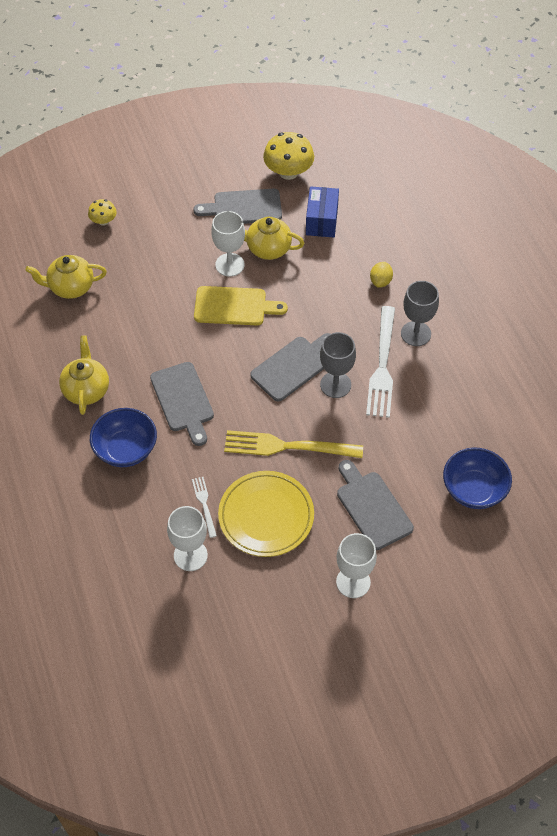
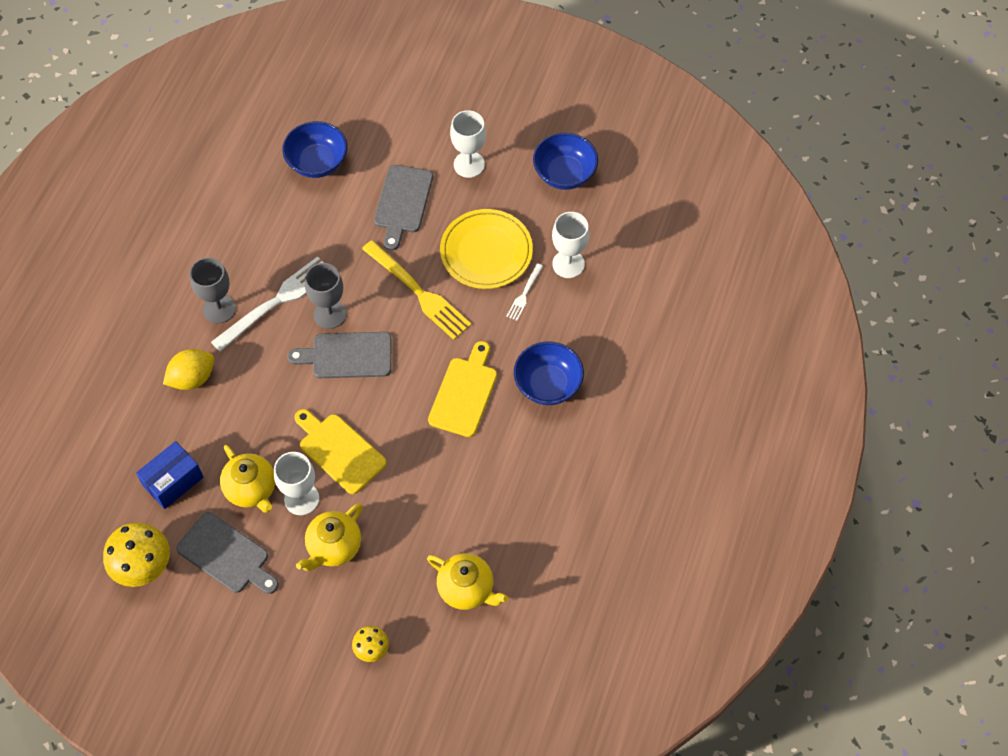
camera: 140 degrees left, 5 degrees up
yellow teapot [59,336,109,415] -> yellow teapot moved to [296,503,363,571]
grey cutting board [150,362,214,446] -> yellow cutting board [428,341,497,437]
yellow lemon [370,262,393,288] -> yellow lemon [163,349,214,390], size x1.51
none -> blue bowl [533,133,598,190]

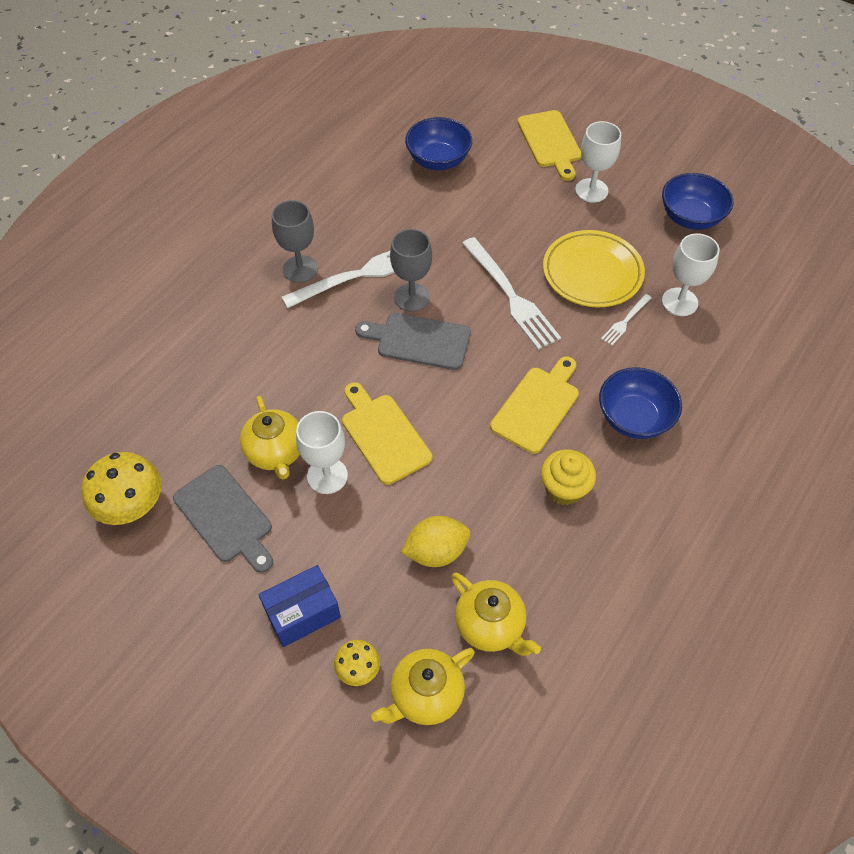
camera: 15 degrees right, 5 degrees down
blue box [136,441,204,509] -> blue box moved to [259,565,341,647]
yellow lemon [163,349,214,390] -> yellow lemon moved to [401,516,470,567]
yellow teapot [296,503,363,571] -> yellow teapot moved to [371,648,475,725]
yellow fork [362,240,472,340] -> white fork [462,237,561,350]
grey cutting board [374,165,433,250] -> none
none -> yellow cutting board [517,110,581,181]
none -> yellow cupcake [541,449,596,505]

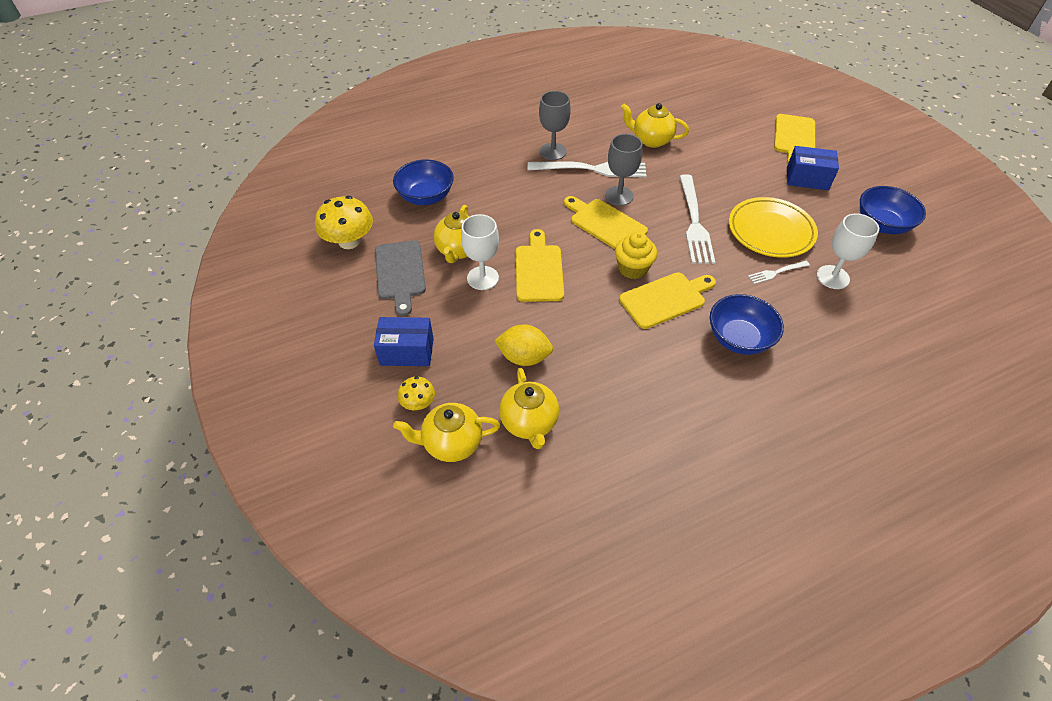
camera: 30 degrees right, 5 degrees down
grey cutting board [355,313,471,370] -> yellow cutting board [564,196,648,249]
blue bowl [405,117,472,170] -> blue bowl moved to [393,159,454,205]
yellow cupcake [541,449,596,505] -> yellow cupcake moved to [615,232,657,279]
white goblet [575,121,621,202] -> blue box [787,146,839,190]
none -> yellow teapot [621,103,689,148]

